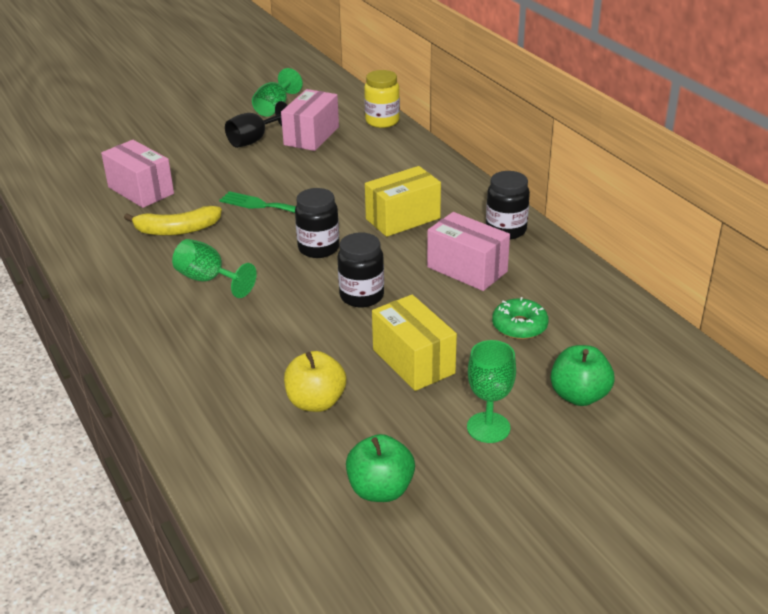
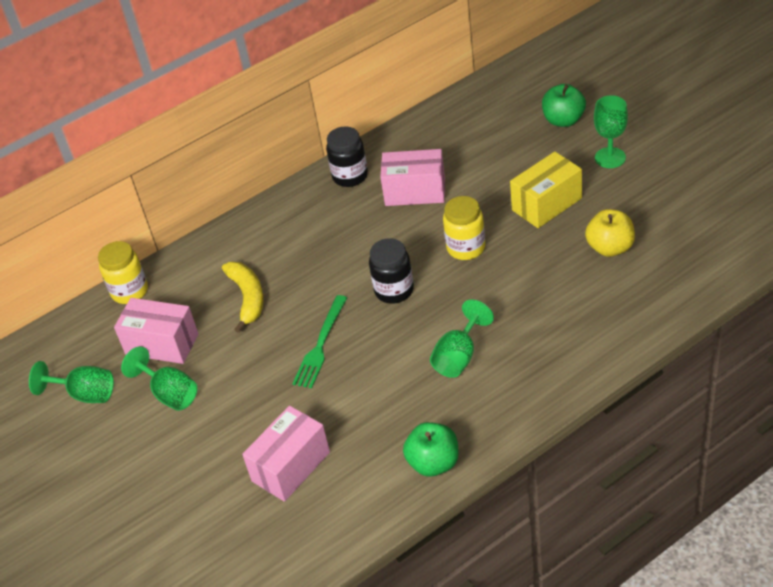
camera: 90 degrees left, 10 degrees up
yellow banana [124,206,222,236] -> yellow banana moved to [222,262,264,333]
black goblet [225,101,288,148] -> green goblet [121,346,197,411]
black jar [338,233,384,307] -> yellow jar [443,196,485,260]
green apple [346,434,415,502] -> green apple moved to [403,422,459,477]
yellow box [365,166,441,237] -> none
pink box [427,212,510,291] -> pink box turned 60 degrees clockwise [380,149,445,206]
green donut [492,297,549,339] -> none

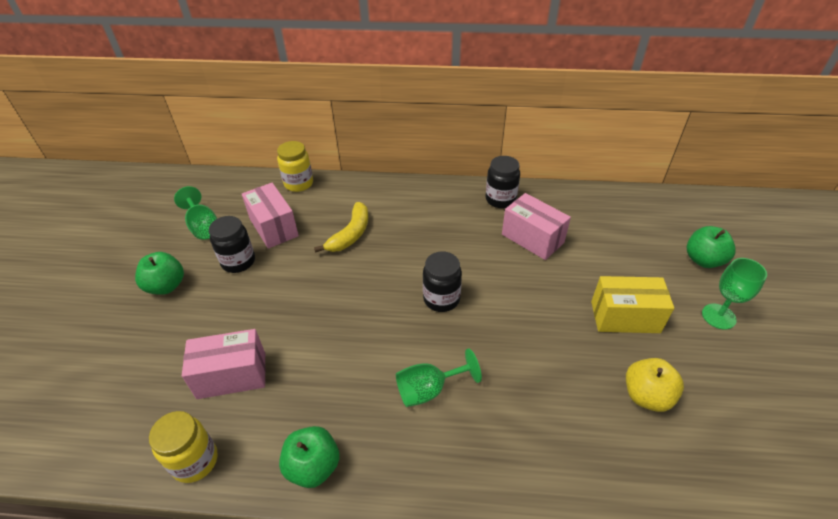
camera: 35 degrees right, 0 degrees up
green goblet [121,346,197,411] -> black jar [209,216,255,273]
green fork [292,295,347,388] -> none
yellow jar [443,196,485,260] -> yellow jar moved to [149,411,217,483]
none -> green apple [135,252,184,295]

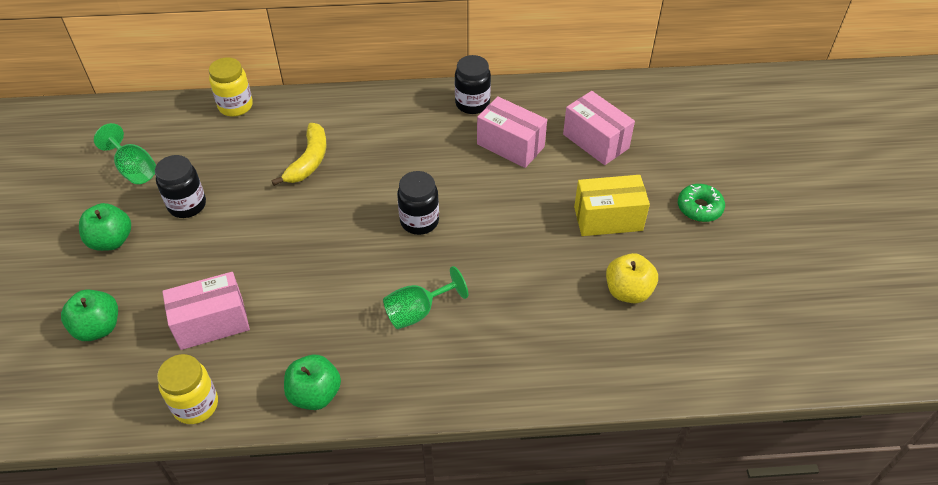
camera: 10 degrees left, 5 degrees up
pink box [242,183,299,249] -> pink box moved to [563,91,635,165]
green apple [687,226,736,268] -> green apple moved to [61,290,118,341]
green goblet [702,258,767,330] -> green donut [678,184,725,222]

